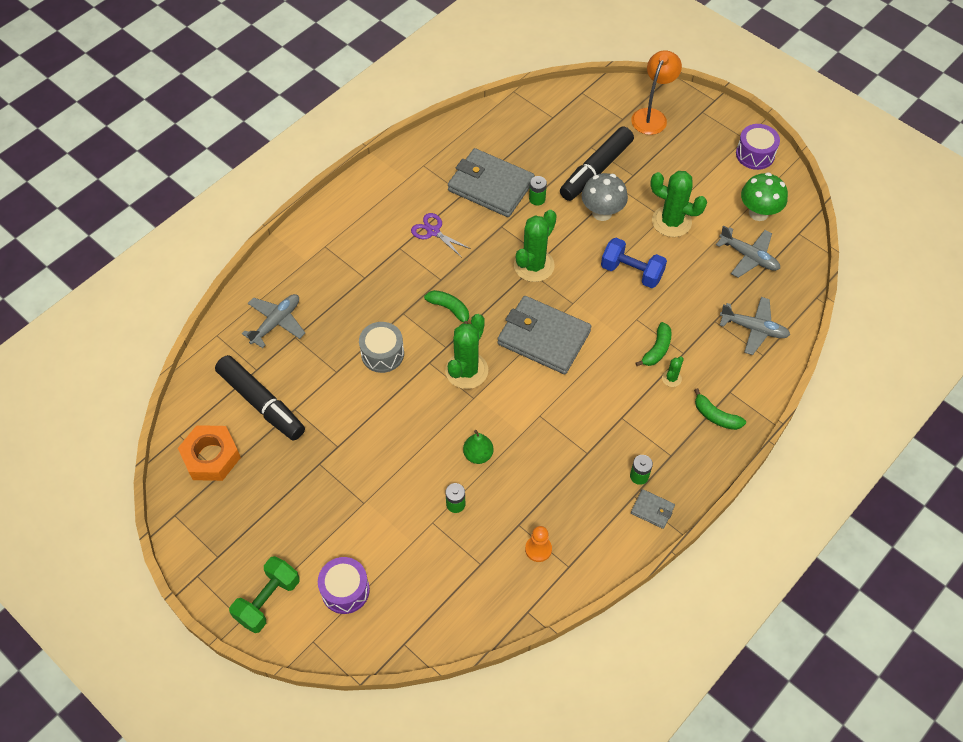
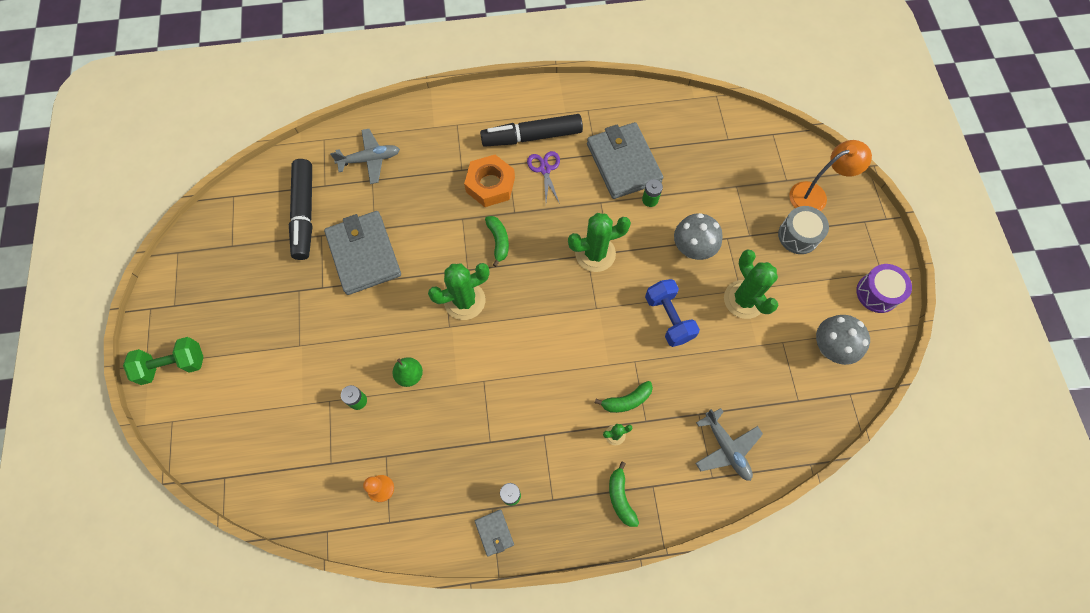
camera: 40 degrees right, 10 degrees up
orange nut [178,425,241,481] -> orange nut moved to [464,155,515,207]
purple drum [318,557,370,614] -> none
grey drum [359,322,404,373] -> grey drum moved to [778,206,829,254]
grey wallet [497,296,591,374] -> grey wallet moved to [324,211,401,295]
black marker [560,127,634,201] -> black marker moved to [480,114,583,147]
grey plane [716,225,780,278] -> none
green mushroom [741,172,788,221] -> grey mushroom [816,315,870,365]

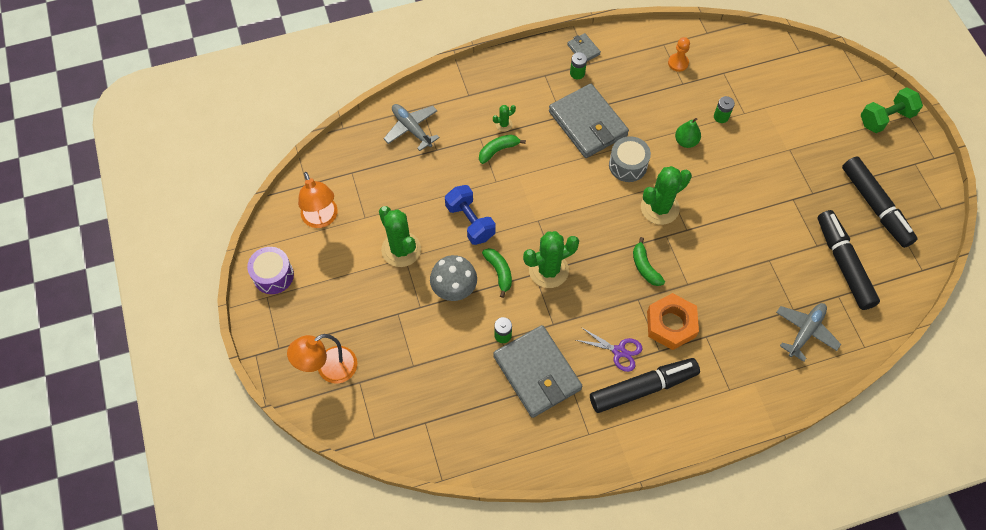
camera: 170 degrees right, 5 degrees down
grey wallet [324,211,401,295] -> grey wallet moved to [549,84,629,158]
grey plane [330,129,400,184] -> grey plane turned 150 degrees clockwise [776,303,841,362]
purple scissors [527,151,560,204] -> purple scissors turned 45 degrees counterclockwise [576,327,642,372]
green banana [609,461,639,527] -> green banana moved to [482,248,512,298]
grey drum [778,206,829,254] -> grey drum moved to [609,136,651,182]
grey mushroom [816,315,870,365] -> orange lamp [298,172,338,228]
none -> black marker [842,156,918,248]

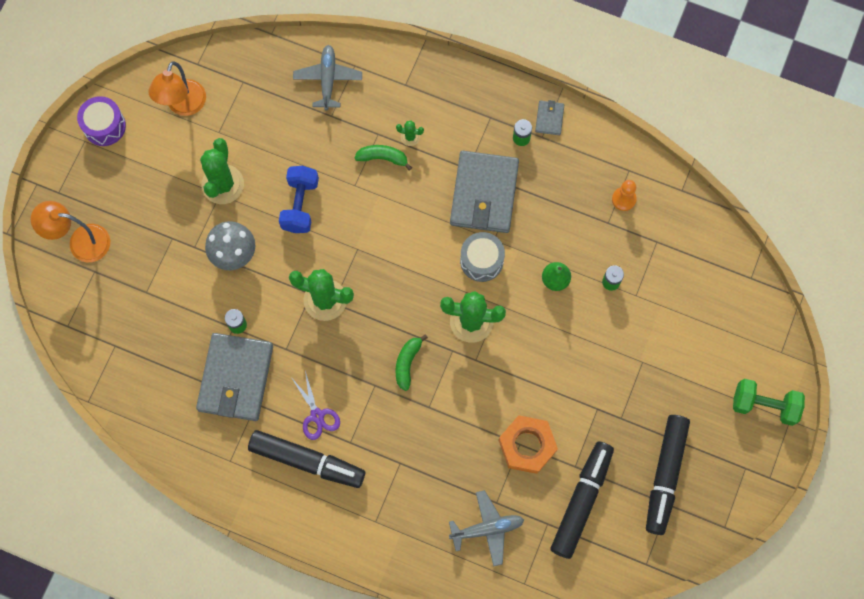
camera: 40 degrees right, 10 degrees up
green banana [482,248,512,298] -> none
orange nut [647,293,699,350] -> orange nut moved to [498,415,558,474]

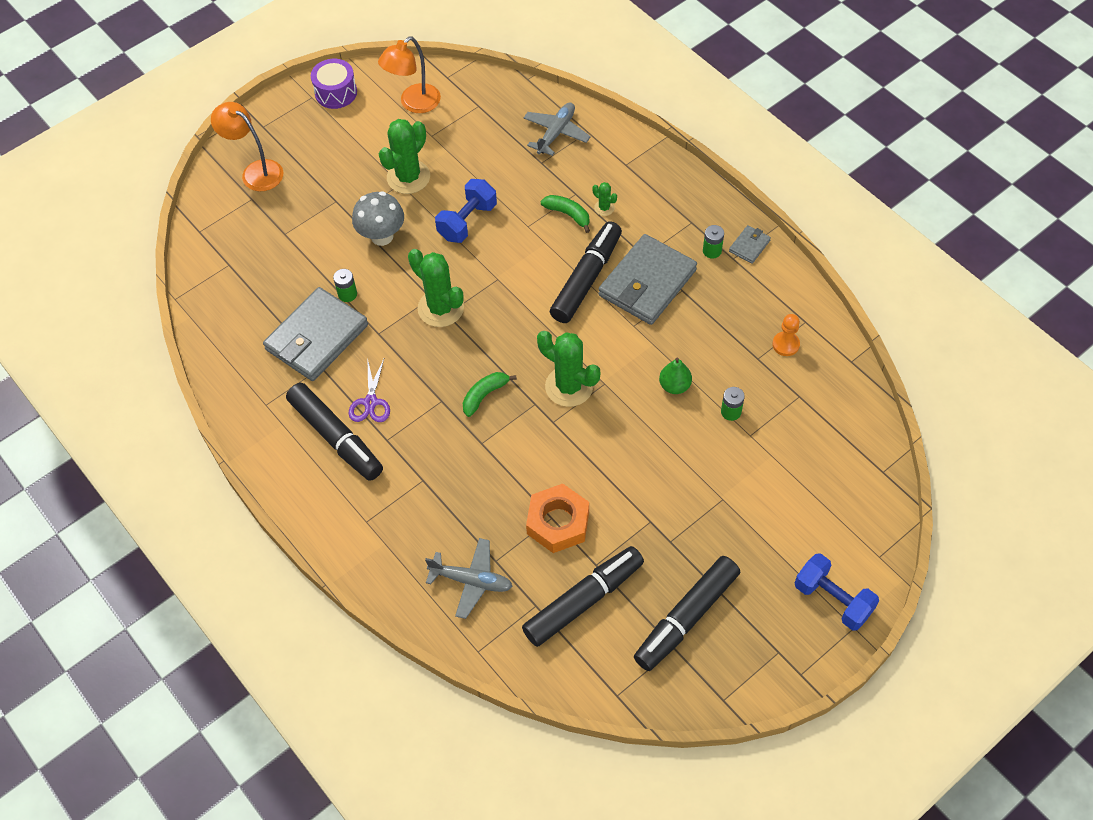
camera: 30 degrees right, 15 degrees down
grey drum [460,232,505,282] -> none
green dumbbell [733,379,805,426] -> blue dumbbell [795,553,879,631]
none -> black marker [550,221,622,323]

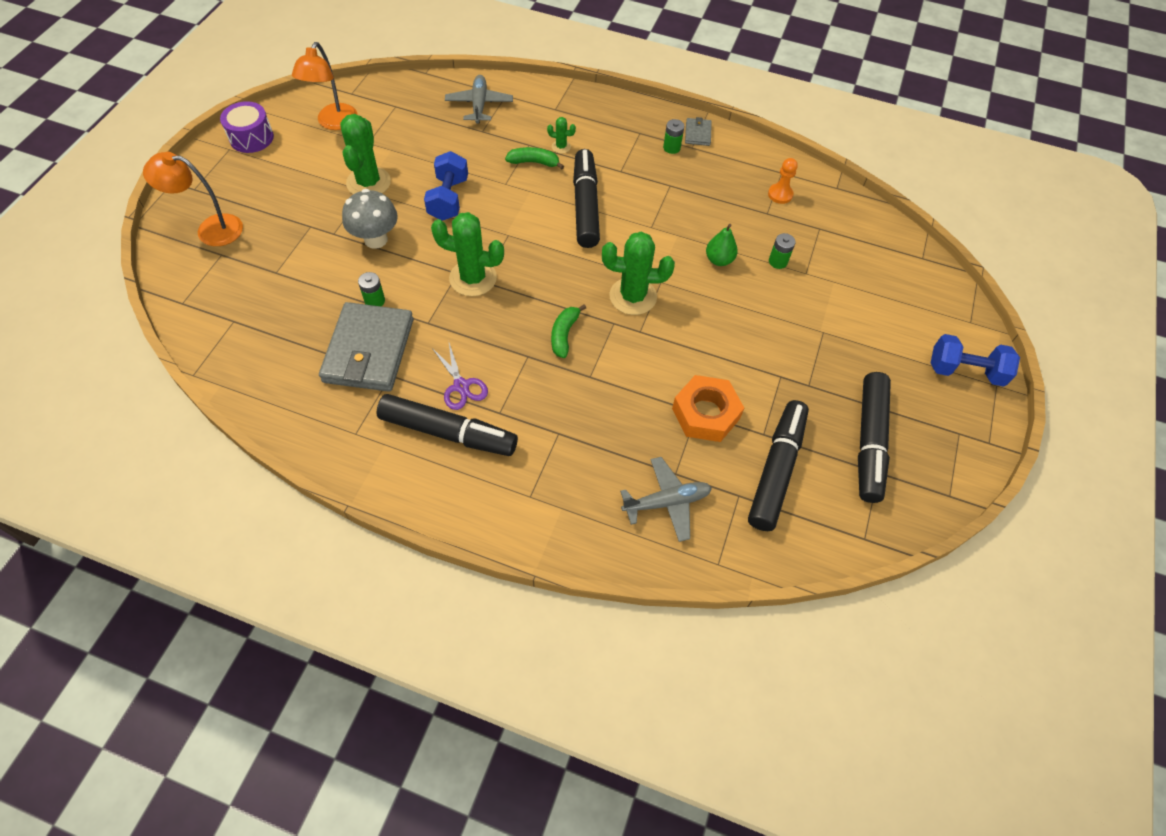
camera: 35 degrees left, 0 degrees up
grey wallet [599,234,697,325] -> none

